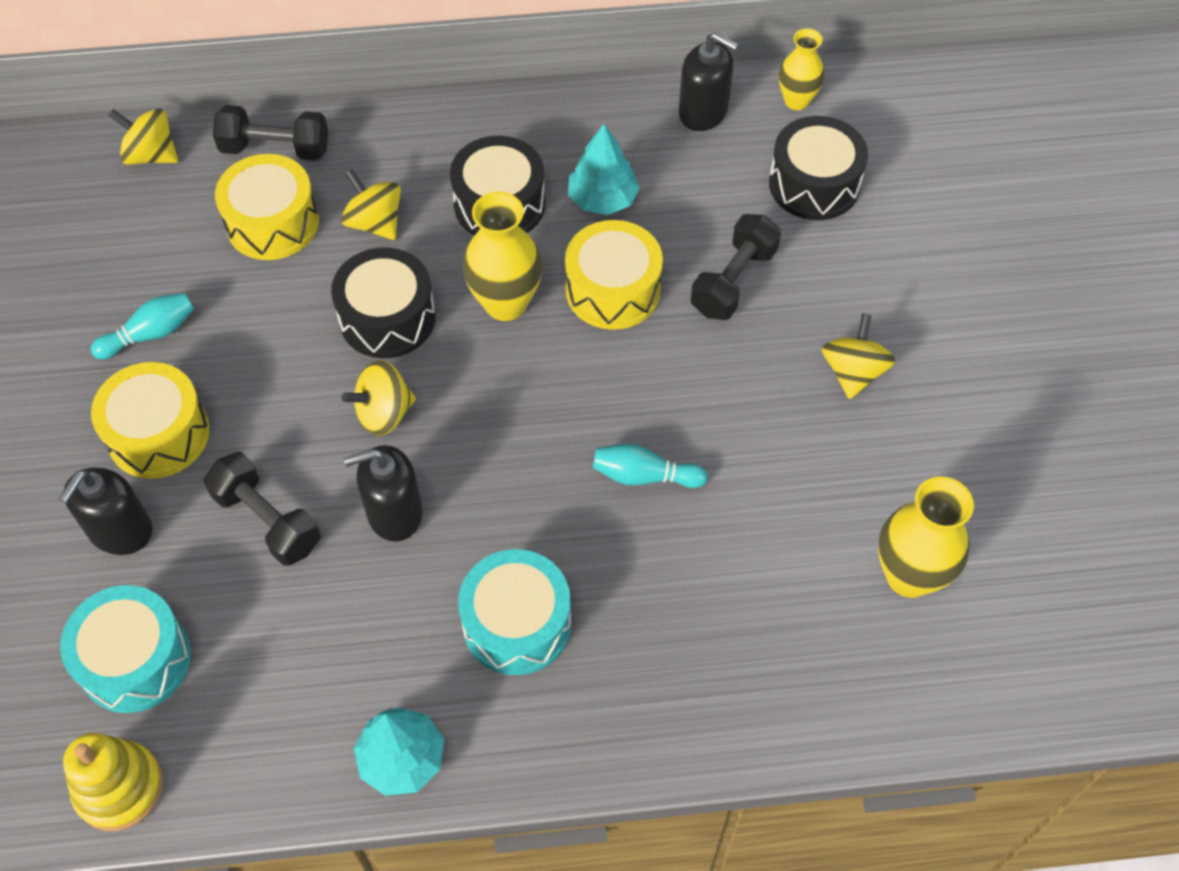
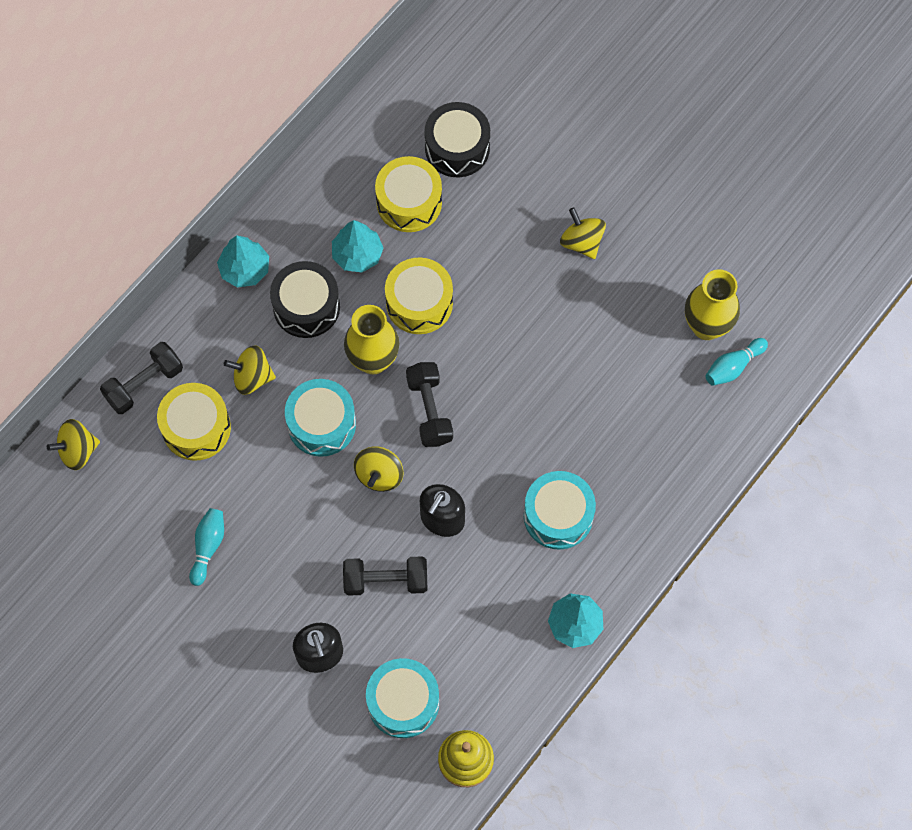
camera: 45 degrees left, 10 degrees up
yellow drum [91,362,209,479] -> yellow drum moved to [375,156,442,232]
black drum [331,247,436,358] -> turquoise drum [285,379,356,457]
turquoise bowling pin [593,444,708,488] -> turquoise bowling pin moved to [705,338,768,386]
black soap dispenser [679,32,739,131] -> none
black dumbbell [691,214,781,320] -> black dumbbell moved to [406,362,453,447]
yellow vase [779,28,824,110] -> none
none -> turquoise tree [217,235,269,288]

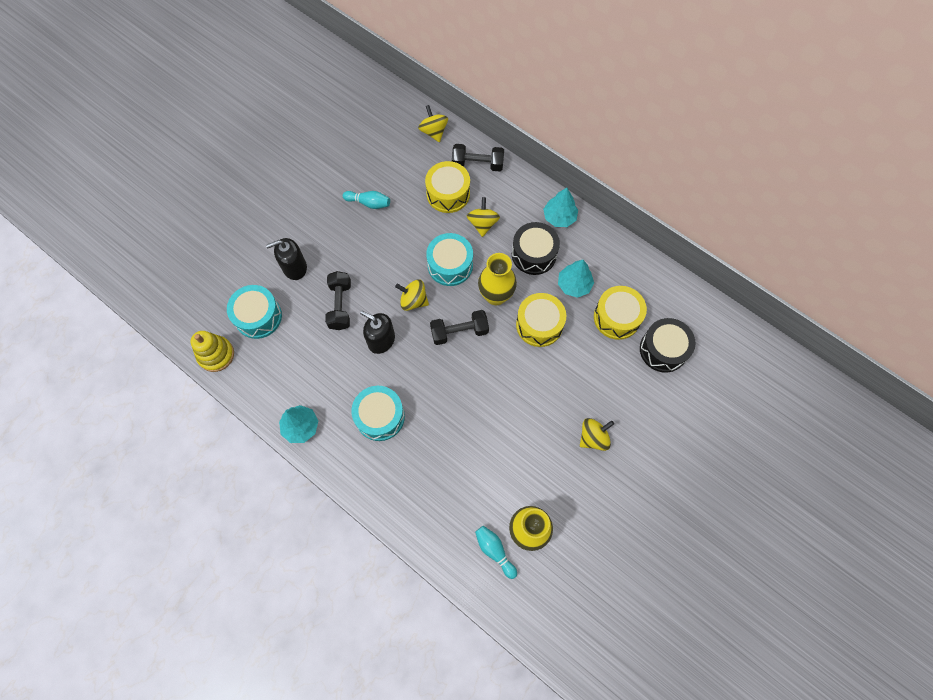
camera: 90 degrees right, 0 degrees up
black dumbbell [100,342,183,414] -> black dumbbell turned 45 degrees counterclockwise [452,144,504,171]

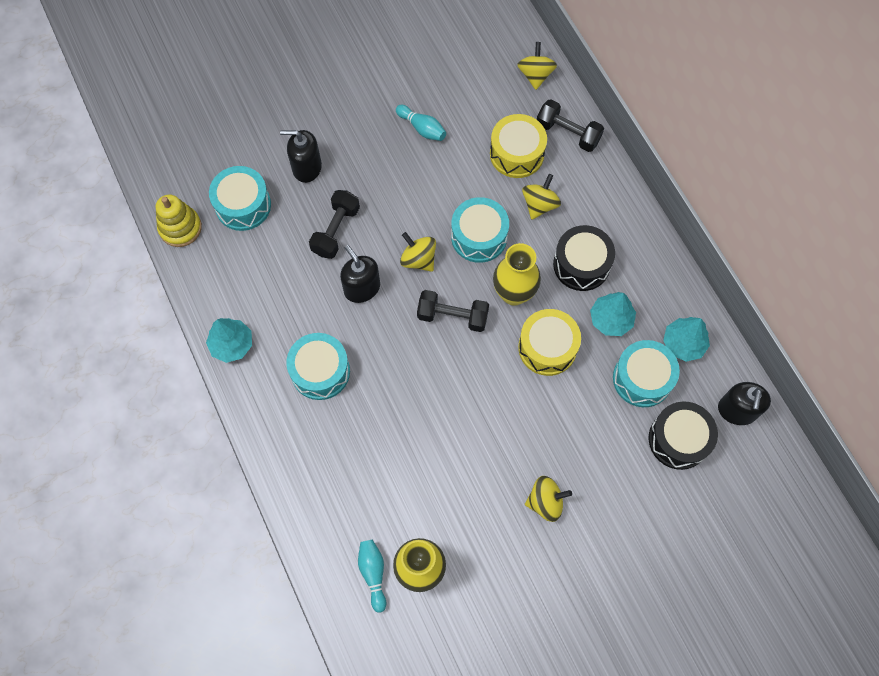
camera: 25 degrees right, 0 degrees up
turquoise tree [543,188,578,227] -> turquoise tree moved to [663,317,710,362]
yellow drum [594,286,647,340] -> turquoise drum [613,340,680,407]
none -> black soap dispenser [718,382,771,425]

